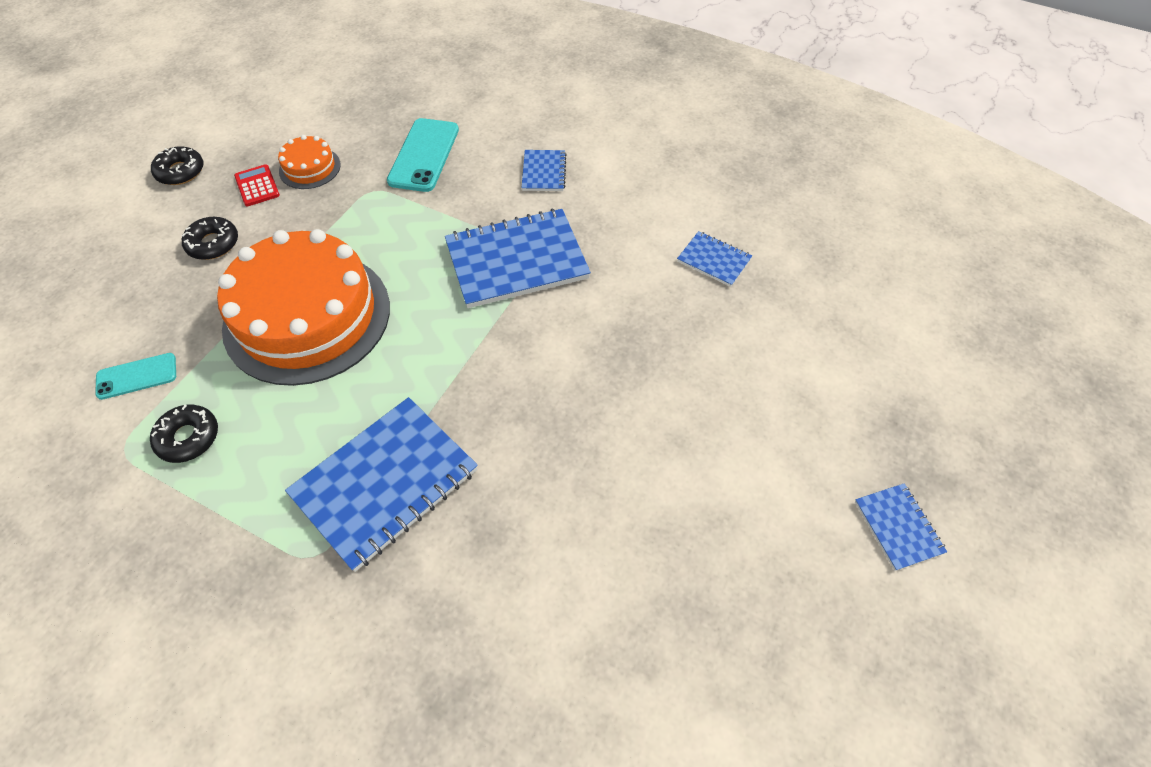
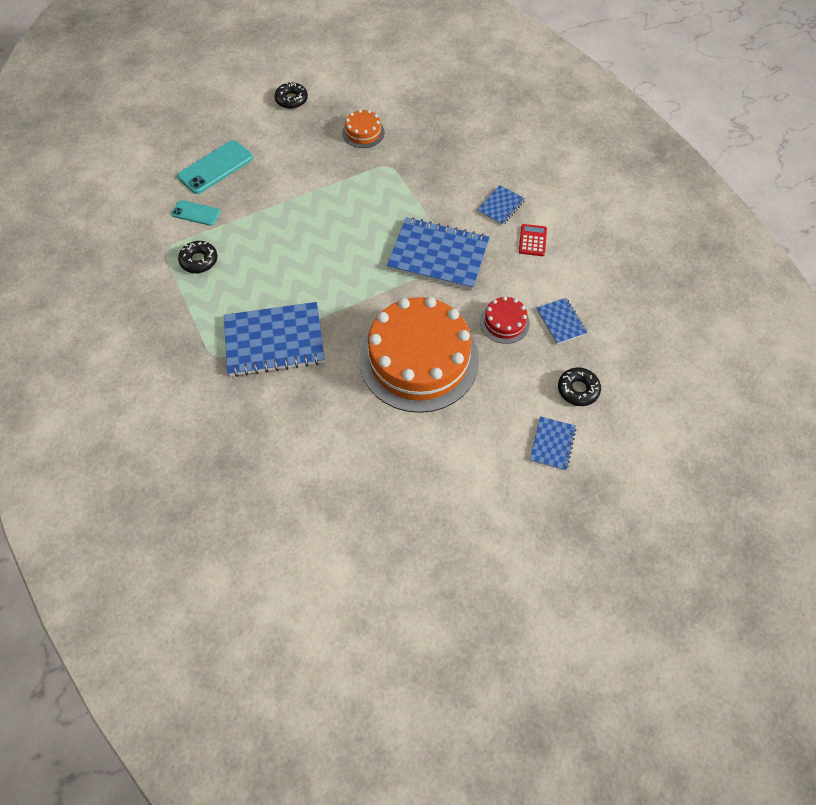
camera: 35 degrees right, 5 degrees up
black donut [182,217,238,260] -> black donut moved to [558,367,601,406]
orange cake [217,229,390,386] -> orange cake moved to [359,297,479,413]
red calculator [234,164,280,206] -> red calculator moved to [519,224,547,256]
turquoise phone [387,118,459,192] -> turquoise phone moved to [177,140,253,194]
blue notebook [855,483,947,571] -> blue notebook moved to [530,416,576,471]
none -> red cake [480,296,530,344]

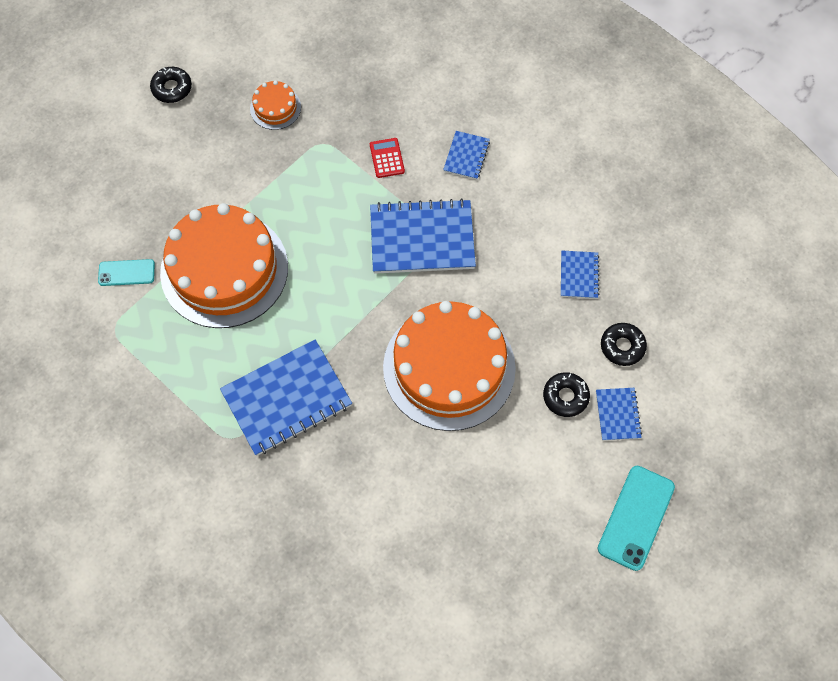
camera: 20 degrees left, 5 degrees up
turquoise phone [177,140,253,194] -> turquoise phone moved to [598,466,675,571]
black donut [178,241,217,273] -> black donut moved to [543,372,590,417]
red cake [480,296,530,344] -> none
red calculator [519,224,547,256] -> red calculator moved to [370,138,405,178]
blue notebook [536,298,587,344] -> blue notebook turned 45 degrees clockwise [561,251,600,299]
none -> orange cake [160,203,288,328]

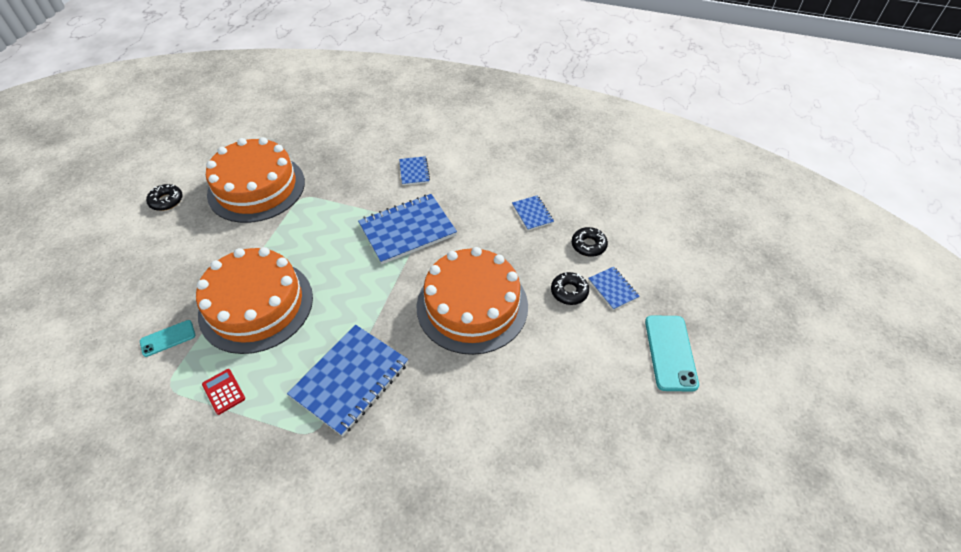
camera: 25 degrees left, 15 degrees down
orange cake [250,80,301,130] -> orange cake [206,137,305,223], size x2.33
red calculator [370,138,405,178] -> red calculator moved to [202,369,245,415]

